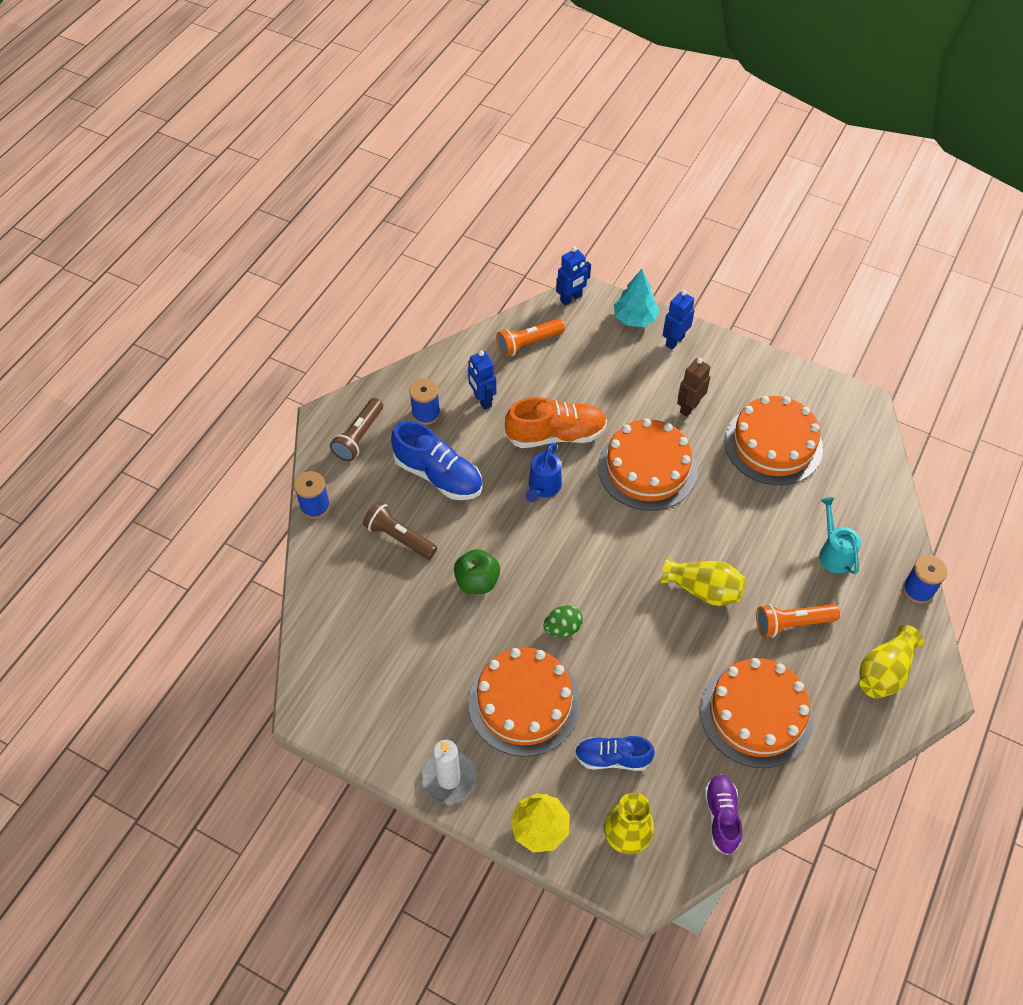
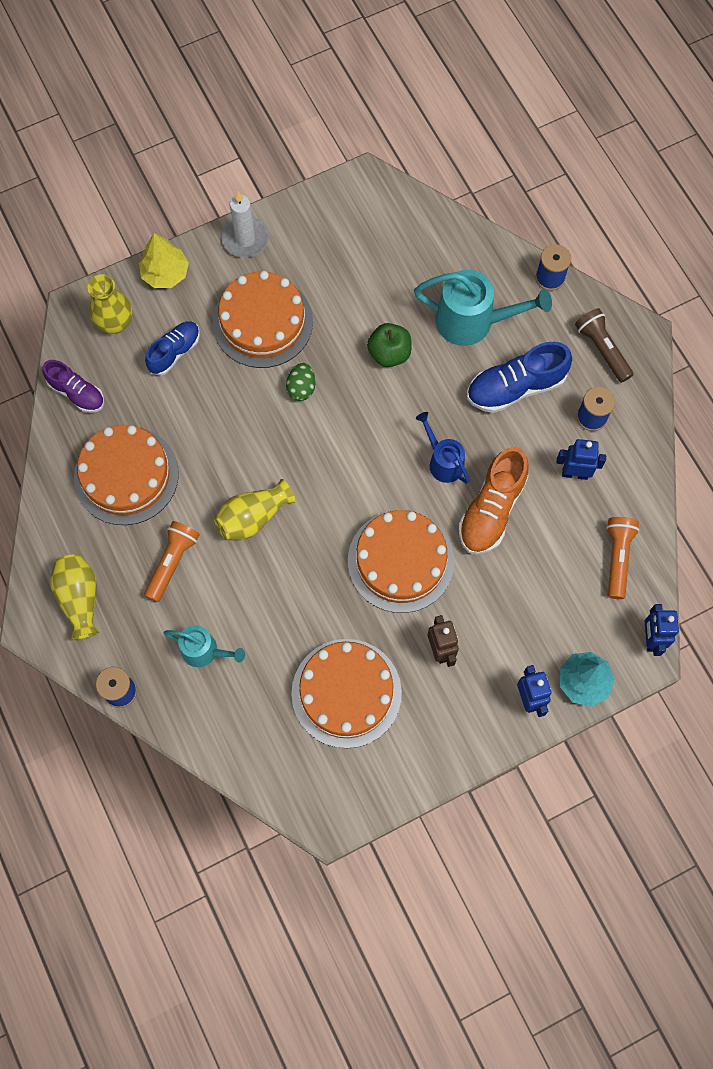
camera: 125 degrees right, 15 degrees up
brown flashlight [363,501,437,560] -> turquoise watering can [414,270,552,346]

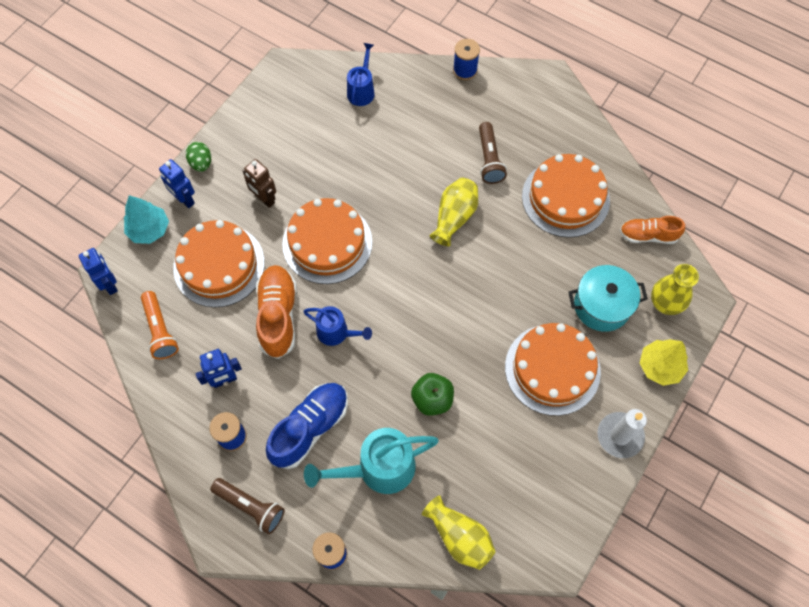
camera: 150 degrees right, 5 degrees down
purple shoe [43,360,104,413] -> orange shoe [620,216,685,244]
yellow vase [50,554,99,640] -> yellow vase moved to [422,495,496,570]
orange flashlight [144,521,200,602] -> brown flashlight [479,122,507,184]
blue shoe [145,321,200,376] -> turquoise pot [568,265,648,332]
turquoise watering can [163,625,245,667] -> none
green egg [286,363,315,401] -> green egg moved to [186,142,211,172]
orange cake [291,639,402,748] -> orange cake moved to [173,220,265,307]
none -> blue watering can [347,43,375,106]

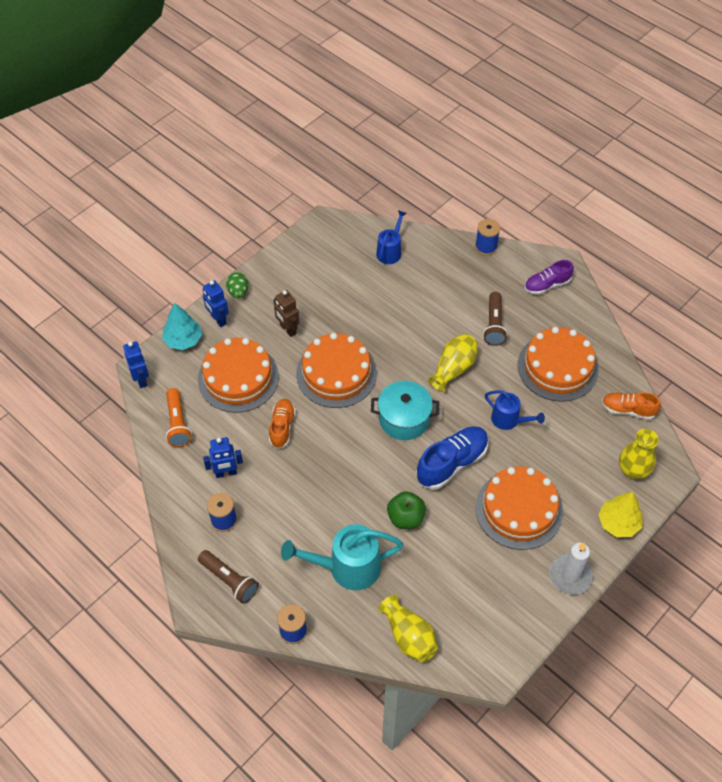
camera: 10 degrees right, 10 degrees down
orange shoe [256,265,296,359] -> orange shoe [269,399,296,449], size x0.64
blue shoe [266,383,348,469] -> blue shoe moved to [416,426,489,490]
blue watering can [303,306,372,346] -> blue watering can moved to [485,390,545,430]
turquoise pot [568,265,648,332] -> turquoise pot moved to [371,381,439,440]
none -> purple shoe [524,260,574,295]

